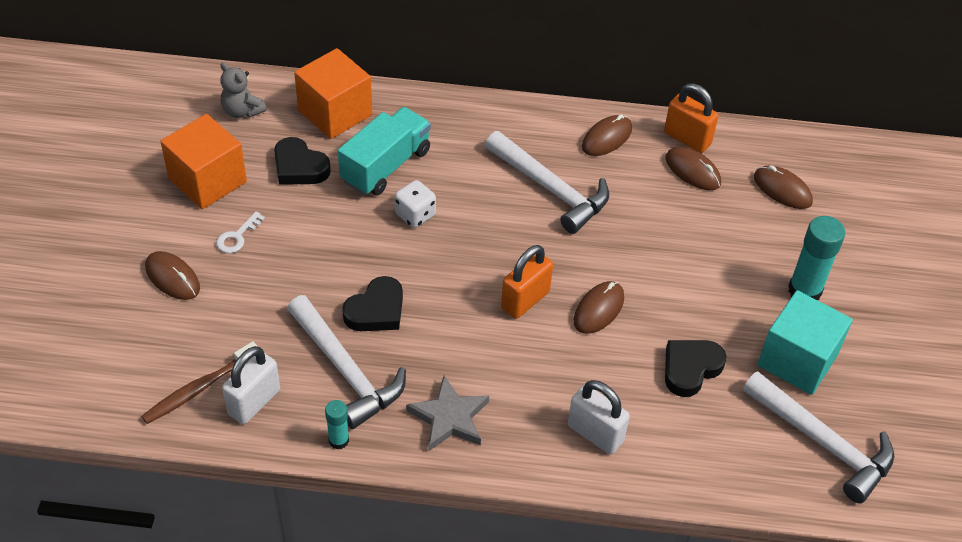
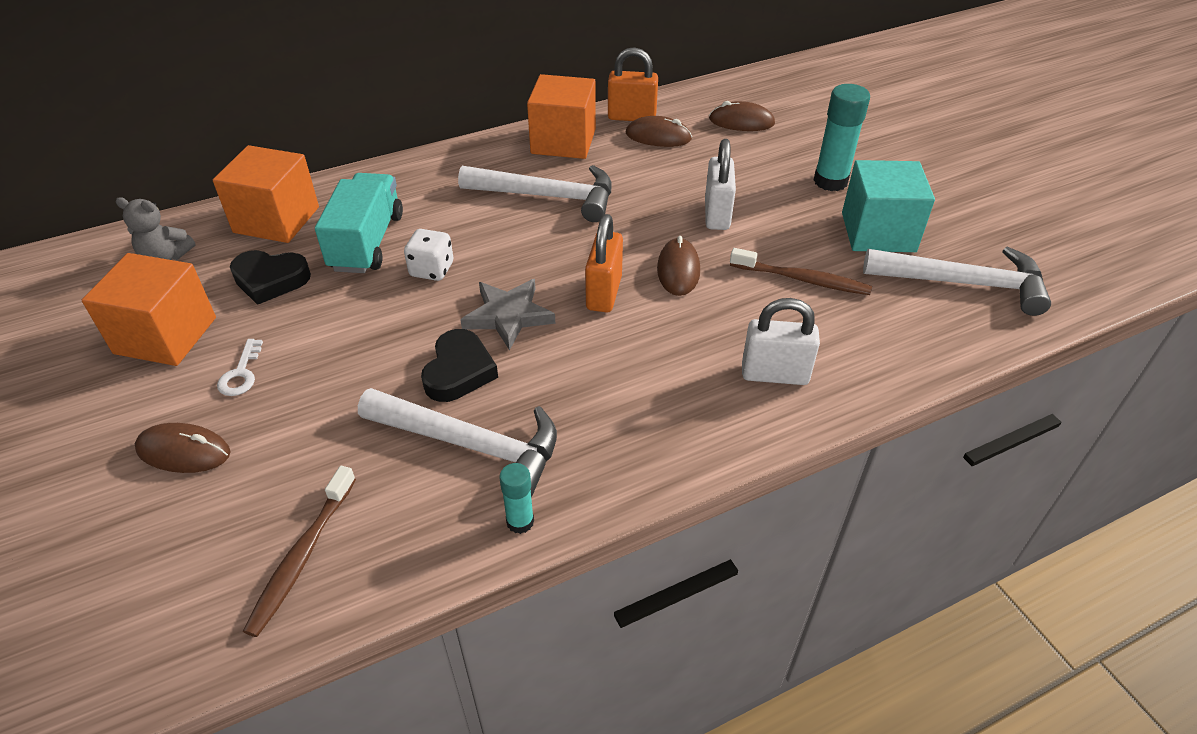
camera: 30 degrees left, 5 degrees down
white padlock [222,346,280,424] -> white padlock moved to [705,139,736,230]
grey star [406,376,489,451] -> grey star moved to [460,279,555,350]
brown mouse [582,114,632,156] -> orange cube [527,74,596,159]
black heart [665,340,726,397] -> brown toothbrush [730,248,872,295]

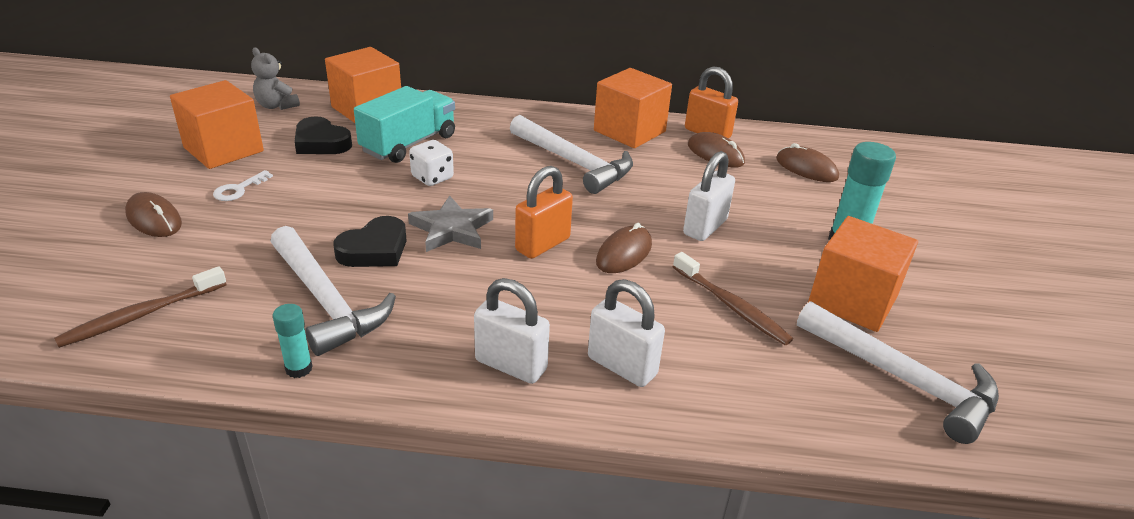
camera: 30 degrees right, 10 degrees down
turquoise cube [842,160,935,252] -> orange cube [808,216,918,332]
none -> white padlock [474,278,550,384]

